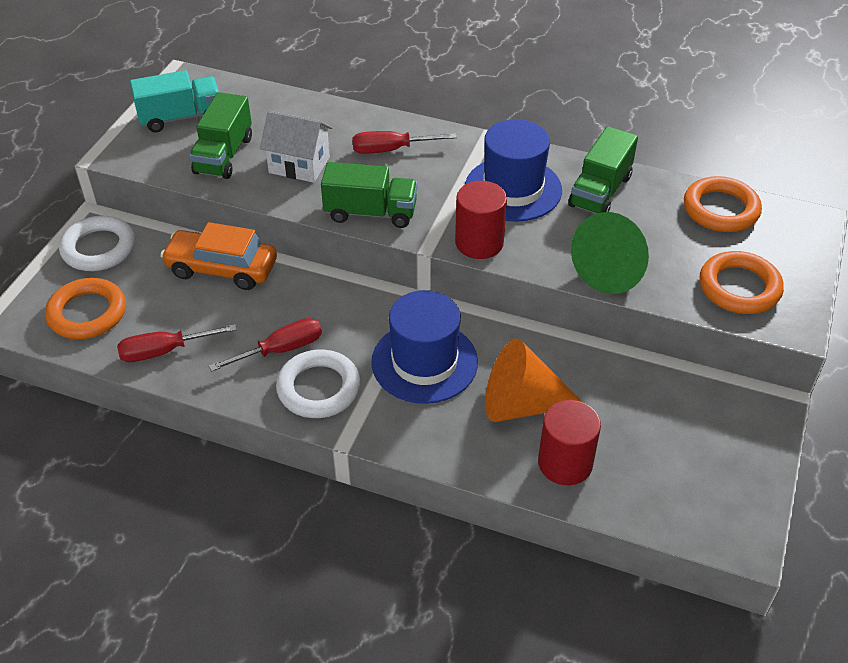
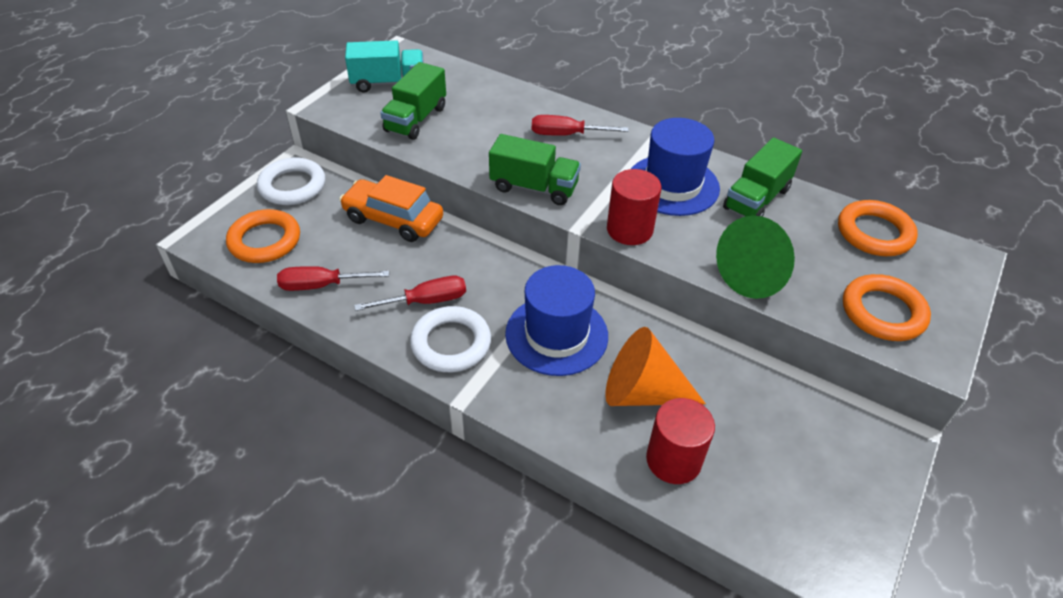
camera: 10 degrees right, 0 degrees up
white house [260,111,332,183] -> none

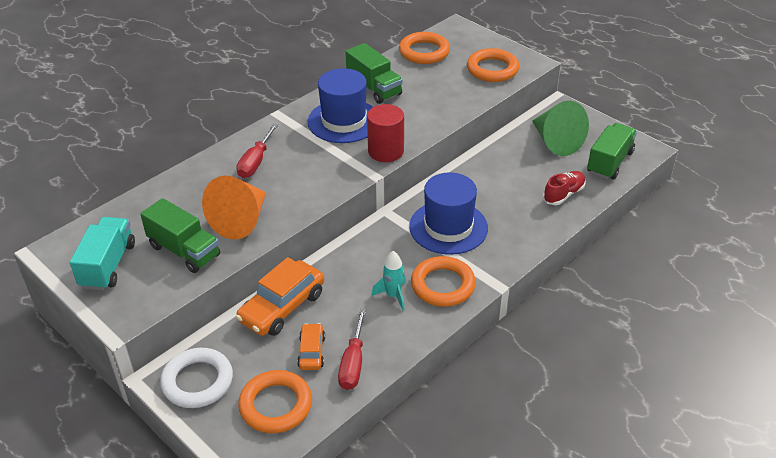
camera: 75 degrees left, 5 degrees down
red screwdriver [354,276,466,311] -> turquoise rocket [371,251,406,311]
white ring [410,306,491,372] -> orange ring [411,256,476,307]
green truck [489,134,581,205] -> green truck moved to [587,123,637,179]
orange cone [605,327,706,406] -> orange cone moved to [202,176,266,240]
red cylinder [646,398,715,484] -> red shoe [543,171,586,205]
green cone [716,215,795,299] -> green cone moved to [532,101,589,156]
none -> orange car [297,323,325,370]

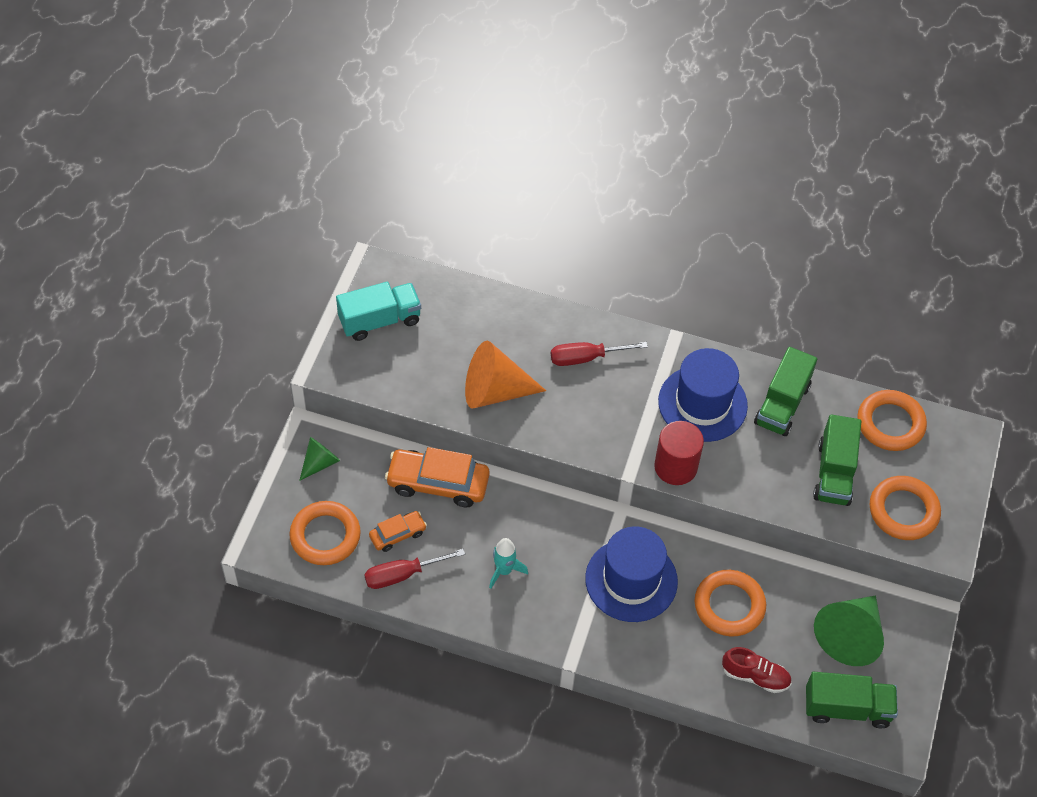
camera: 60 degrees right, 15 degrees up
green truck [140,198,220,273] -> green truck moved to [813,414,861,506]
white ring [160,348,233,408] -> green cone [299,437,340,481]
orange ring [411,256,476,307] -> orange ring moved to [695,570,766,636]

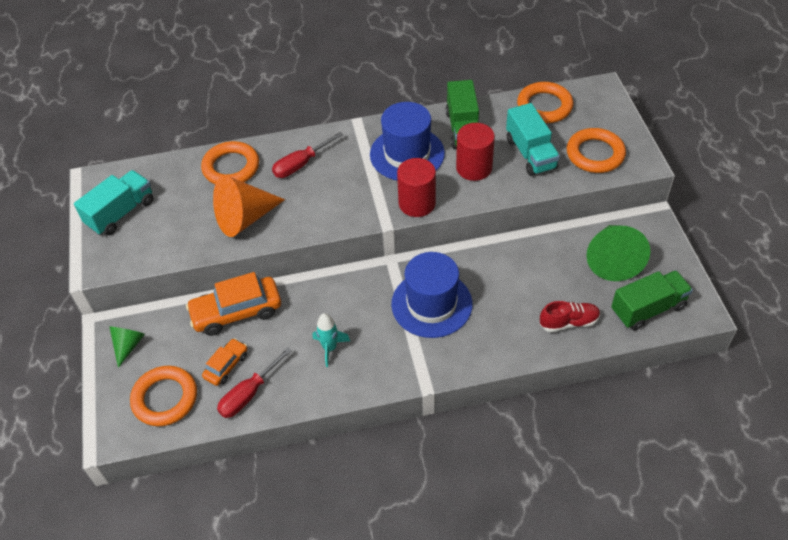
camera: 25 degrees left, 5 degrees down
orange ring [695,570,766,636] -> orange ring moved to [201,141,259,184]
green truck [813,414,861,506] -> turquoise truck [506,103,560,176]
none -> red cylinder [456,123,495,181]

